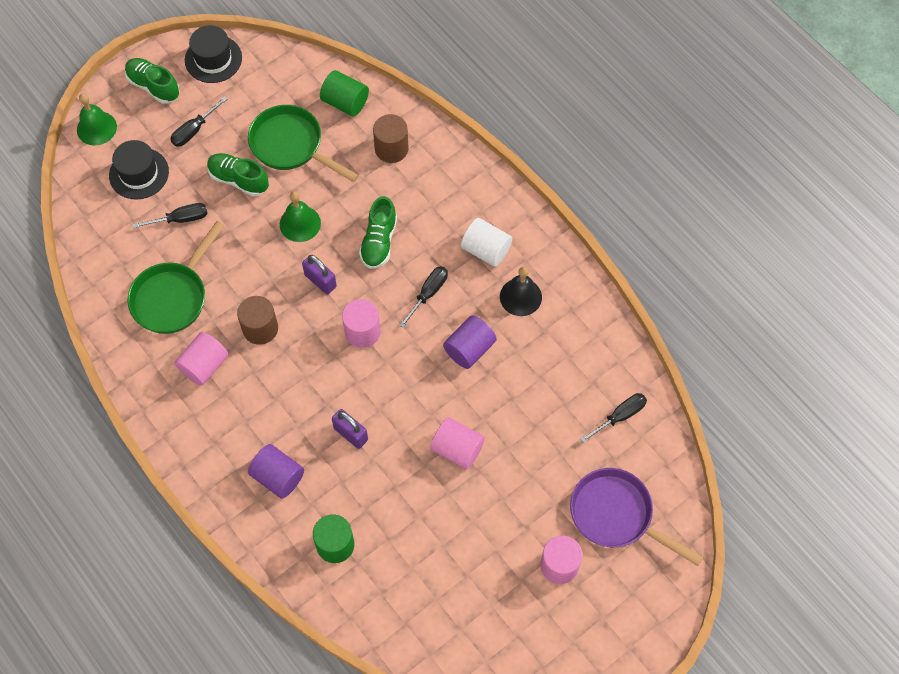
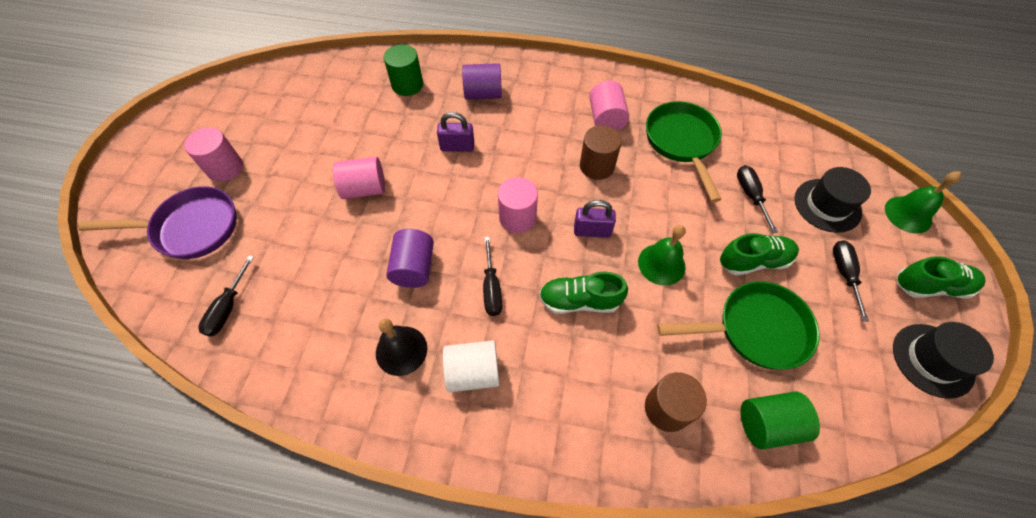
camera: 140 degrees right, 5 degrees down
black screwdriver [133,203,208,228] -> black screwdriver turned 135 degrees clockwise [737,165,778,233]
green shoe [359,196,397,269] -> green shoe turned 60 degrees counterclockwise [539,272,628,314]

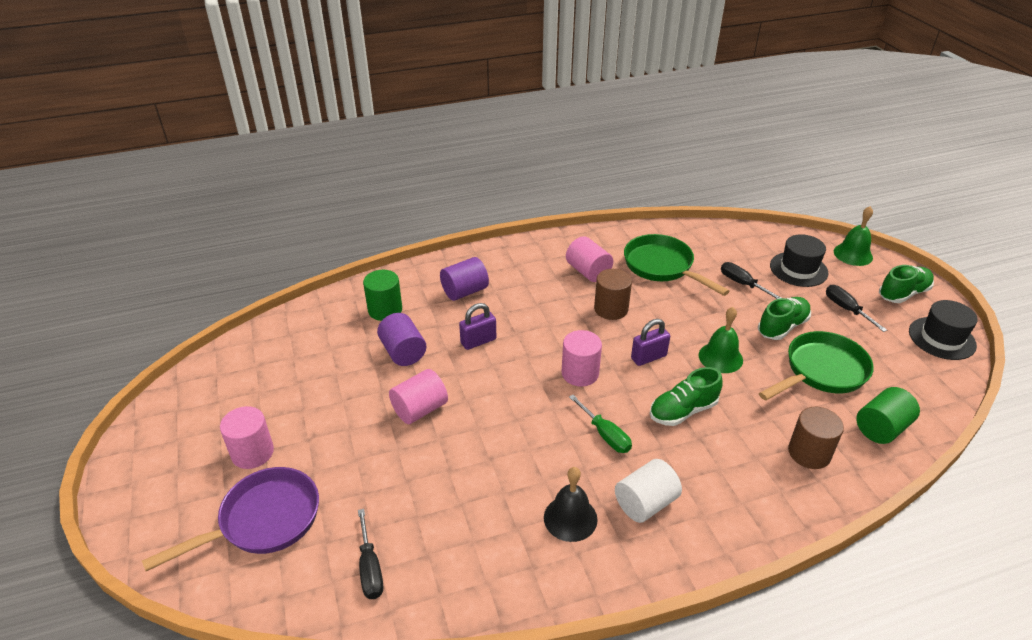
camera: 30 degrees left, 20 degrees down
purple cylinder [386,229,434,288] -> purple cylinder moved to [377,313,426,366]
black screwdriver [483,237,502,316] -> green screwdriver [569,395,632,453]

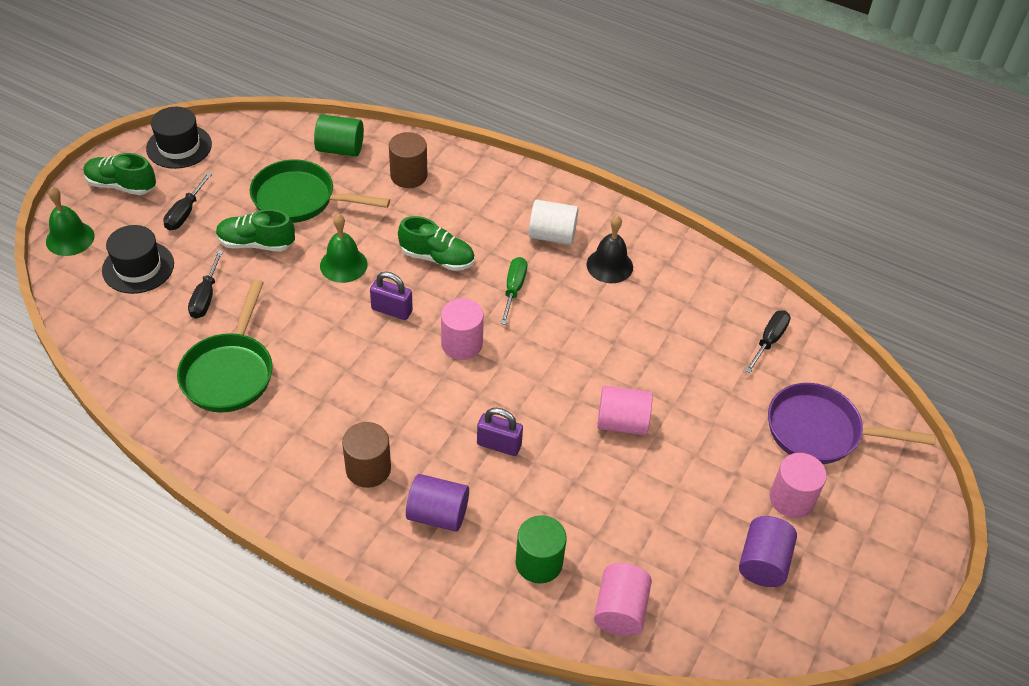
camera: 135 degrees left, 10 degrees up
purple cylinder [377,313,426,366] -> purple cylinder moved to [739,516,797,587]
pink cylinder [566,236,613,282] -> pink cylinder moved to [594,563,652,636]
brown cylinder [594,269,632,320] -> brown cylinder moved to [342,422,391,488]

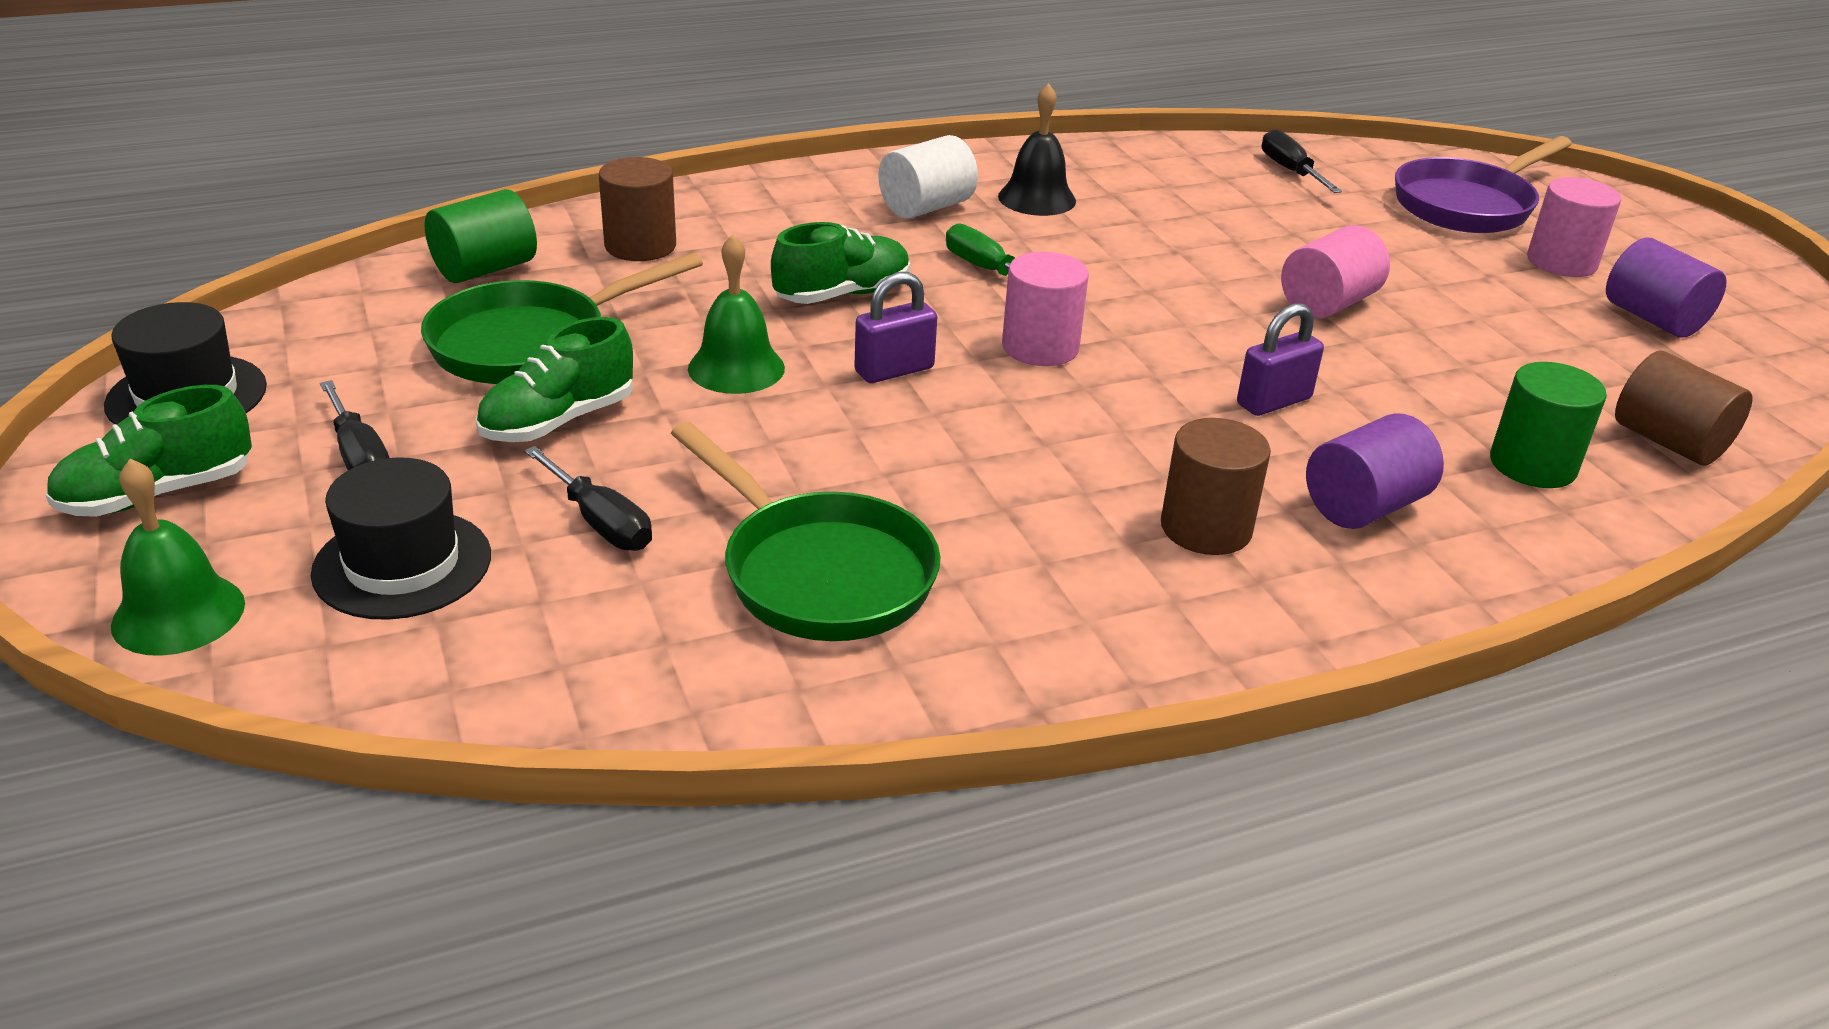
camera: 50 degrees left, 15 degrees down
pink cylinder [594,563,652,636] -> brown cylinder [1615,351,1753,465]

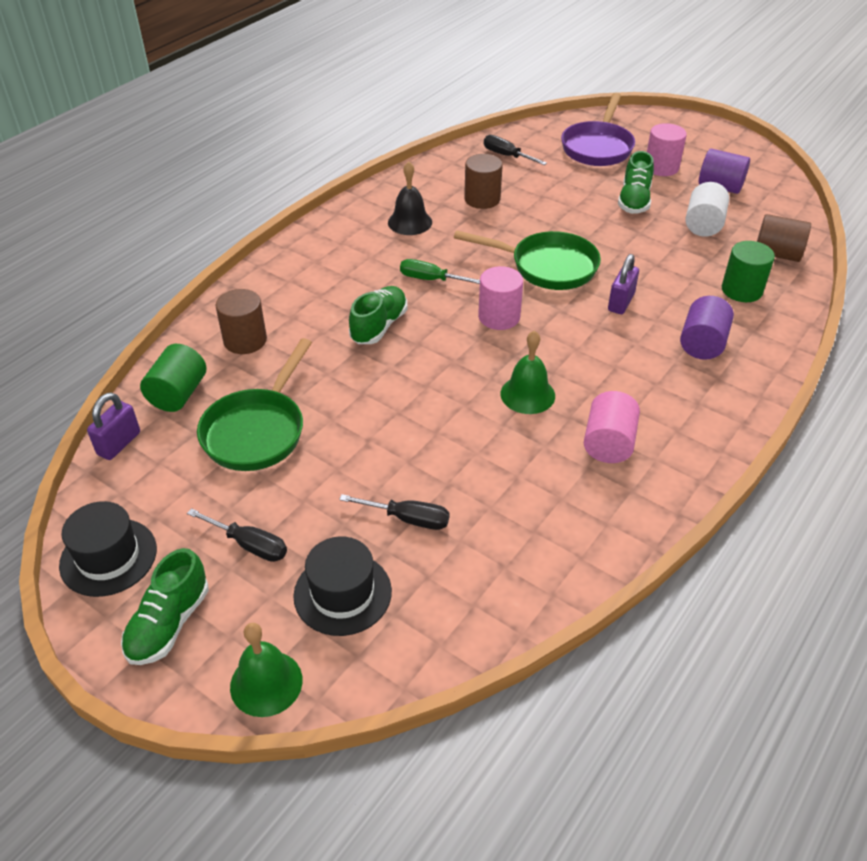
camera: 30 degrees left, 10 degrees up
green shoe [476,317,633,442] -> green shoe moved to [618,151,654,214]
green pan [671,422,940,641] -> green pan moved to [454,230,601,290]
green bell [688,234,785,394] -> green bell moved to [500,330,555,414]
purple padlock [854,272,937,383] -> purple padlock moved to [87,392,140,460]
white cylinder [878,135,978,219] -> white cylinder moved to [685,182,729,237]
brown cylinder [1161,418,1271,555] -> brown cylinder moved to [464,154,503,209]
pink cylinder [1281,225,1390,319] -> pink cylinder moved to [584,391,640,463]

